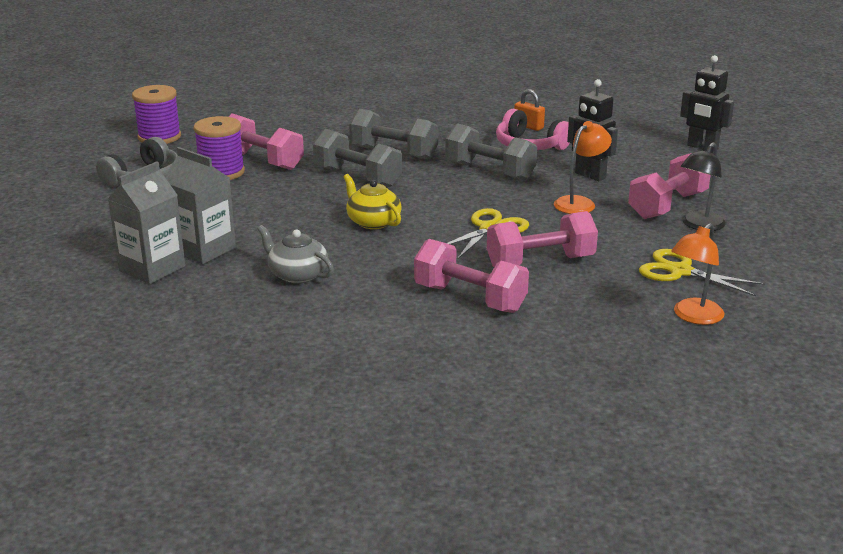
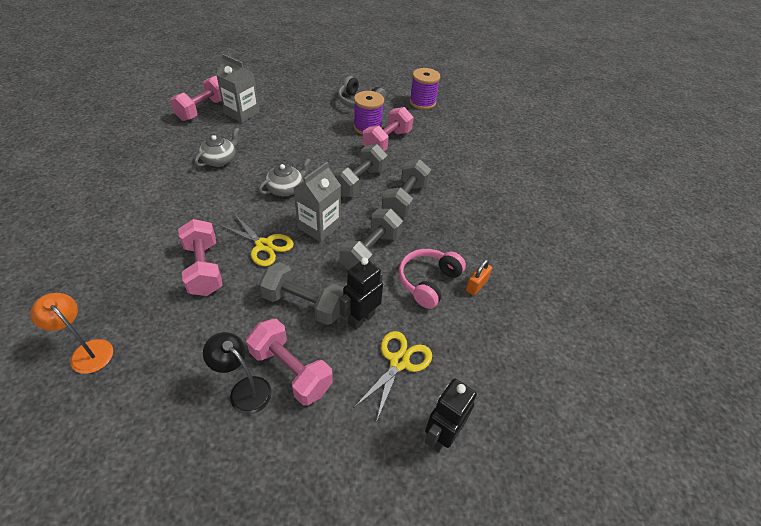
camera: 85 degrees right, 20 degrees up
grey carton [165,147,236,264] -> grey carton moved to [294,162,341,242]
yellow teapot [343,174,402,229] -> grey teapot [259,158,311,196]
pink dumbbell [414,239,529,313] -> pink dumbbell moved to [170,76,222,121]
orange lamp [554,121,612,214] -> grey dumbbell [259,262,343,325]
yellow scissors [639,249,765,296] -> yellow scissors moved to [355,331,432,422]

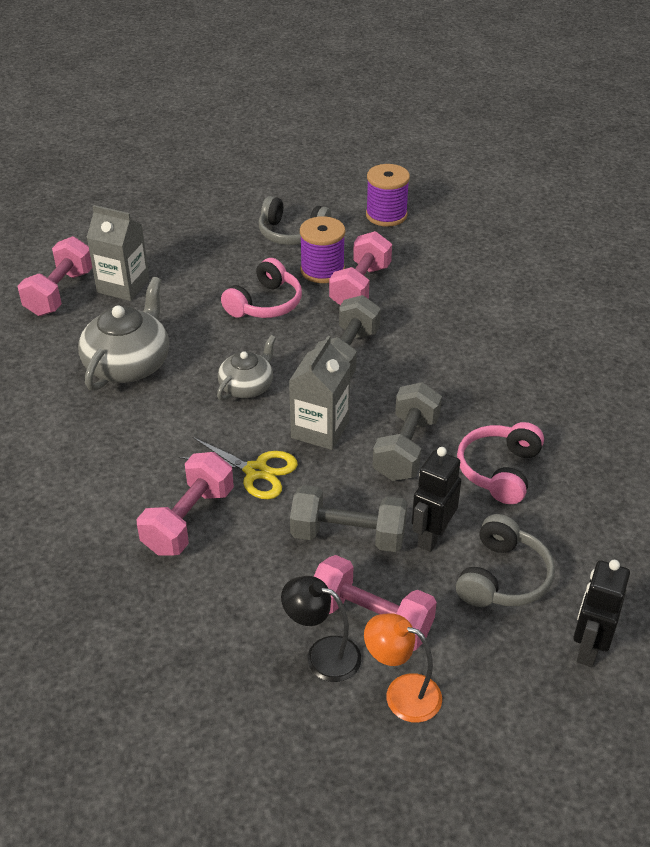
camera: 10 degrees left, 5 degrees down
orange lamp [30,293,113,374] -> orange lamp moved to [364,613,442,723]
pink dumbbell [178,219,223,296] -> pink dumbbell turned 60 degrees clockwise [137,452,234,555]
grey teapot [195,128,239,167] -> grey teapot [78,277,169,391], size x1.65
yellow scissors [355,331,432,422] -> grey headphones [456,514,555,607]
grey dumbbell [382,159,431,217] -> none
orange padlock [466,259,492,296] -> none
none -> pink headphones [221,258,302,318]

